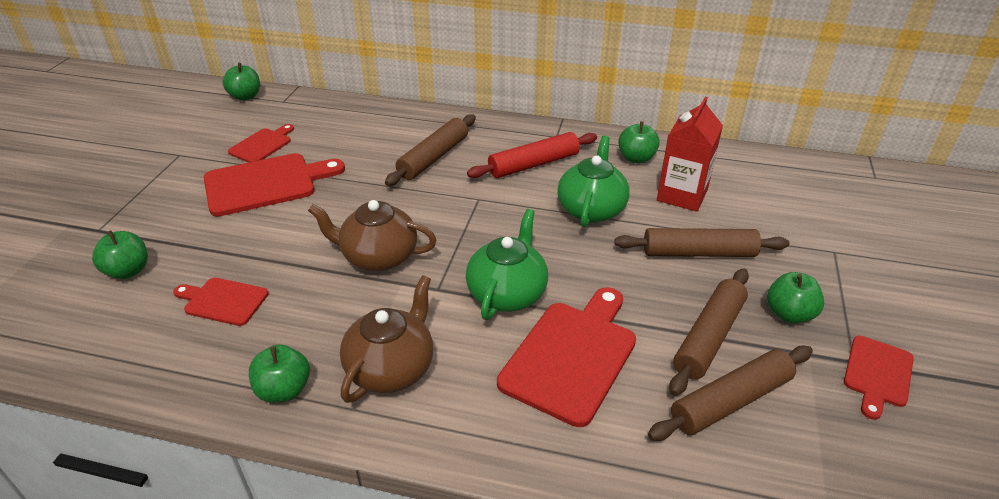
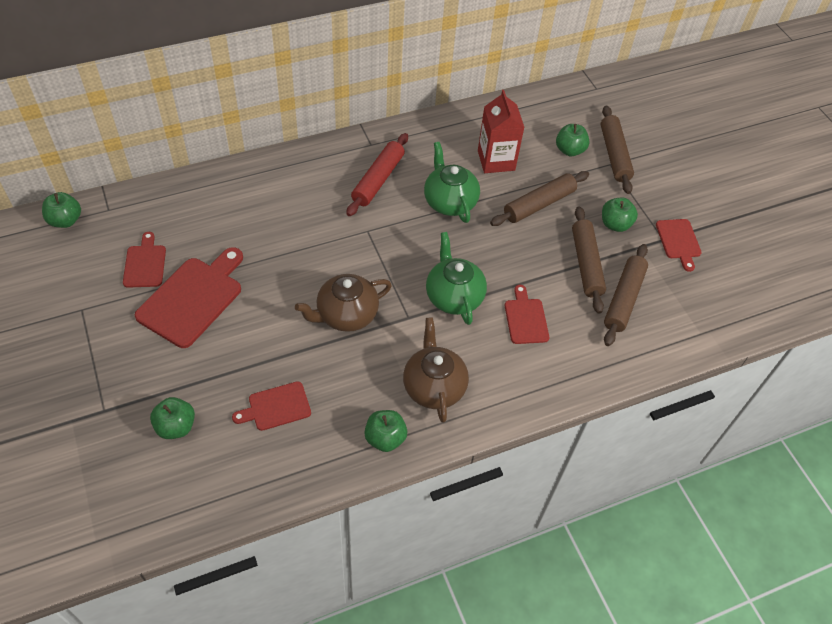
camera: 40 degrees left, 15 degrees up
brown rolling pin [385,114,476,186] -> brown rolling pin moved to [601,105,634,194]
red cutting board [497,287,636,427] -> red cutting board [505,285,549,344], size x0.56
green apple [618,121,660,163] -> green apple moved to [556,124,590,156]

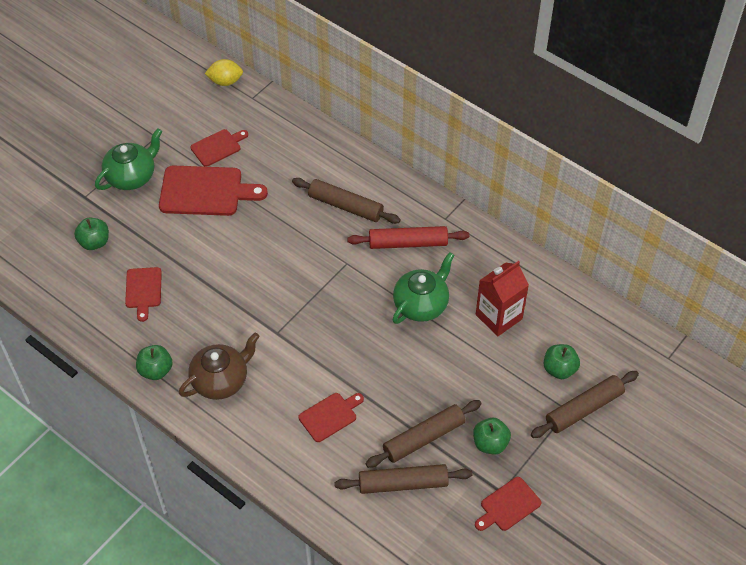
camera: 65 degrees right, 0 degrees up
green apple [42,192,81,228] -> yellow lemon [205,59,243,86]
red cutting board [232,381,311,431] -> red cutting board turned 135 degrees counterclockwise [125,267,162,322]
brown teapot [295,274,392,332] -> none
green teapot [426,232,487,325] -> green teapot moved to [95,128,162,190]
brown rolling pin [490,171,589,226] -> brown rolling pin moved to [292,178,401,224]

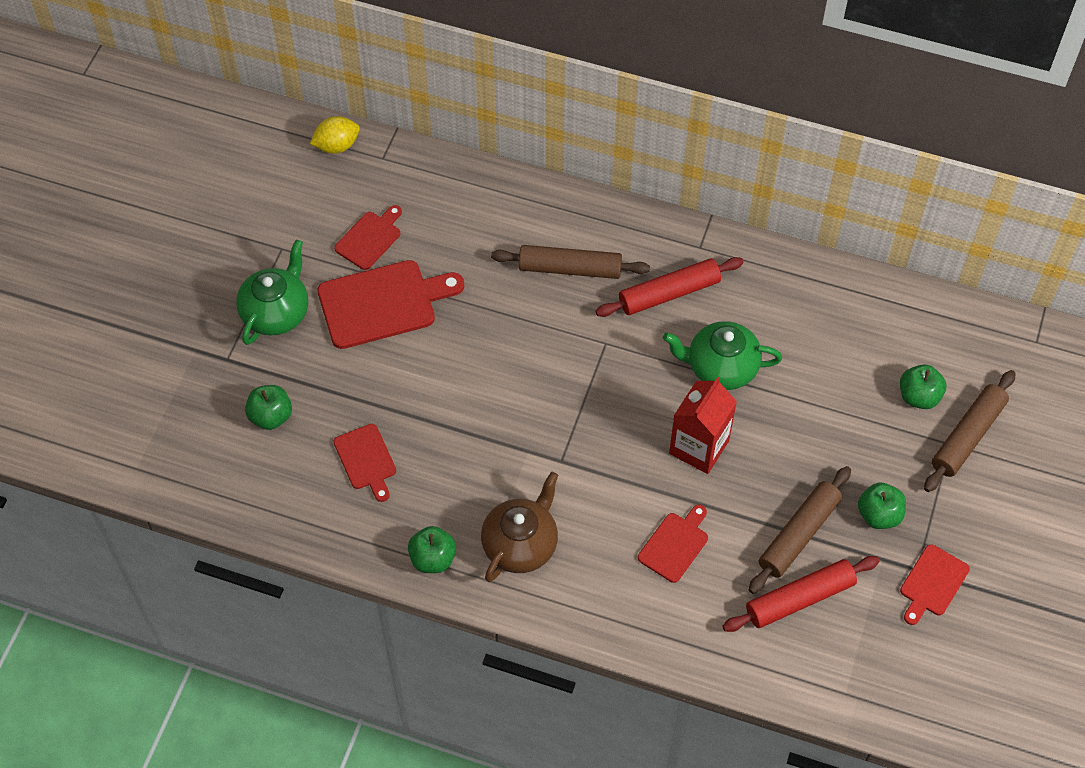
camera: 20 degrees left, 5 degrees up
brown rolling pin [334,464,472,494] -> red rolling pin [722,556,880,632]
green teapot [392,252,454,324] -> green teapot turned 105 degrees counterclockwise [663,321,782,390]
red carton [476,261,529,336] -> red carton moved to [669,377,737,474]

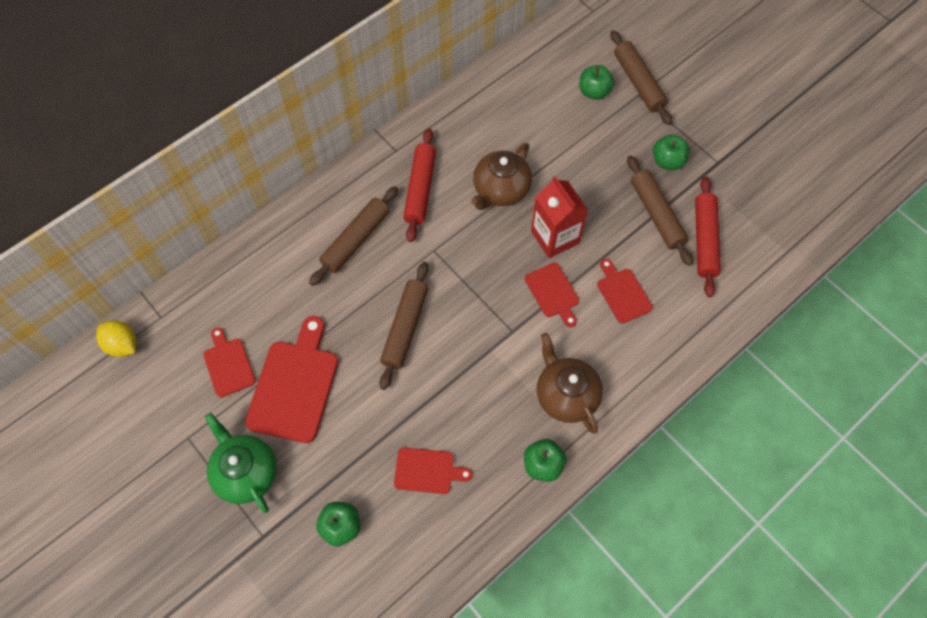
camera: 60 degrees left, 5 degrees up
yellow lemon [310,116,360,154] -> yellow lemon turned 60 degrees counterclockwise [96,320,136,357]
green teapot [663,321,782,390] -> brown teapot [471,143,532,210]
red cutting board [900,544,970,625] -> red cutting board moved to [525,263,579,328]
none -> brown rolling pin [379,262,428,390]

